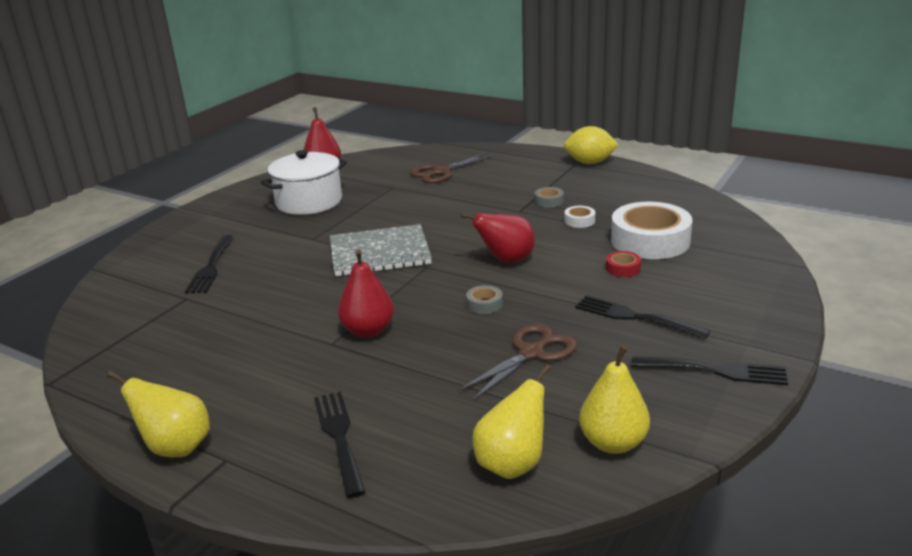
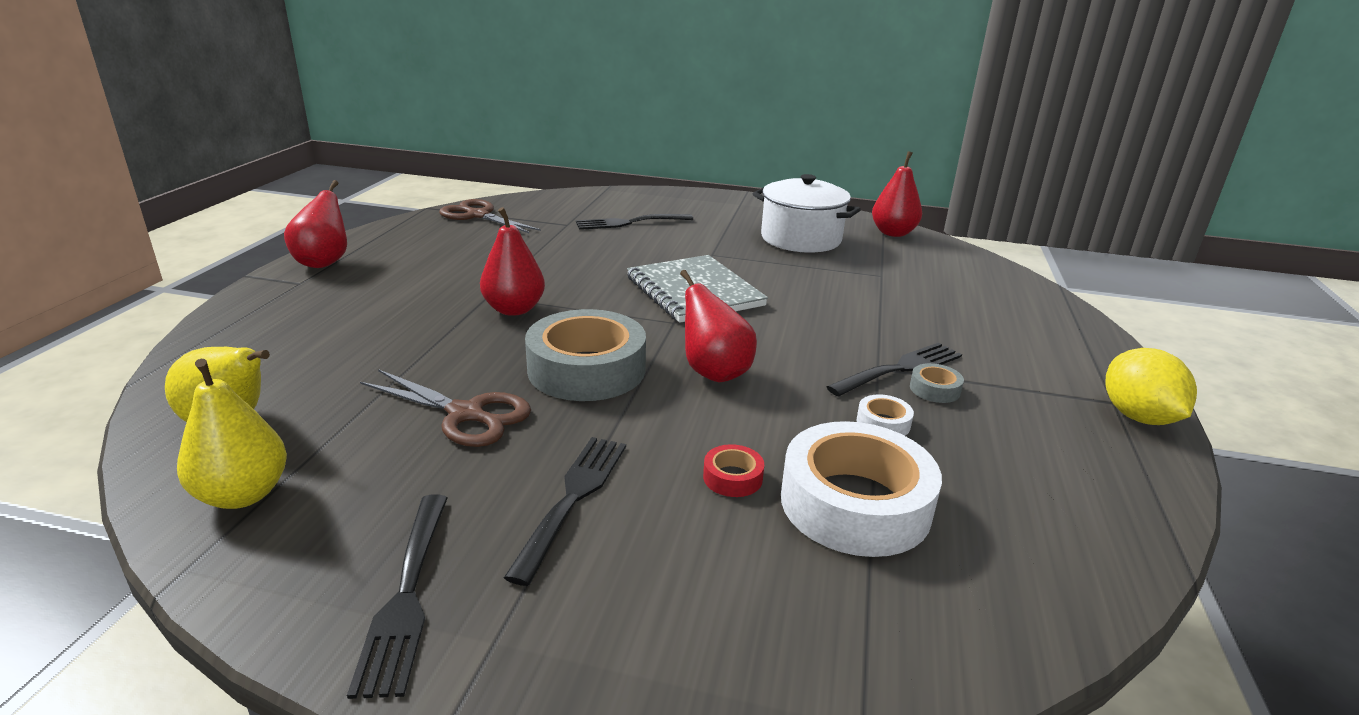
camera: 70 degrees right, 0 degrees up
yellow pear [107,370,210,457] -> red pear [284,180,347,268]
black fork [314,392,366,498] -> black fork moved to [827,342,962,397]
brown scissors [410,153,495,183] -> brown scissors moved to [439,199,541,233]
grey tape [466,285,503,314] -> grey tape [525,309,646,401], size x2.41

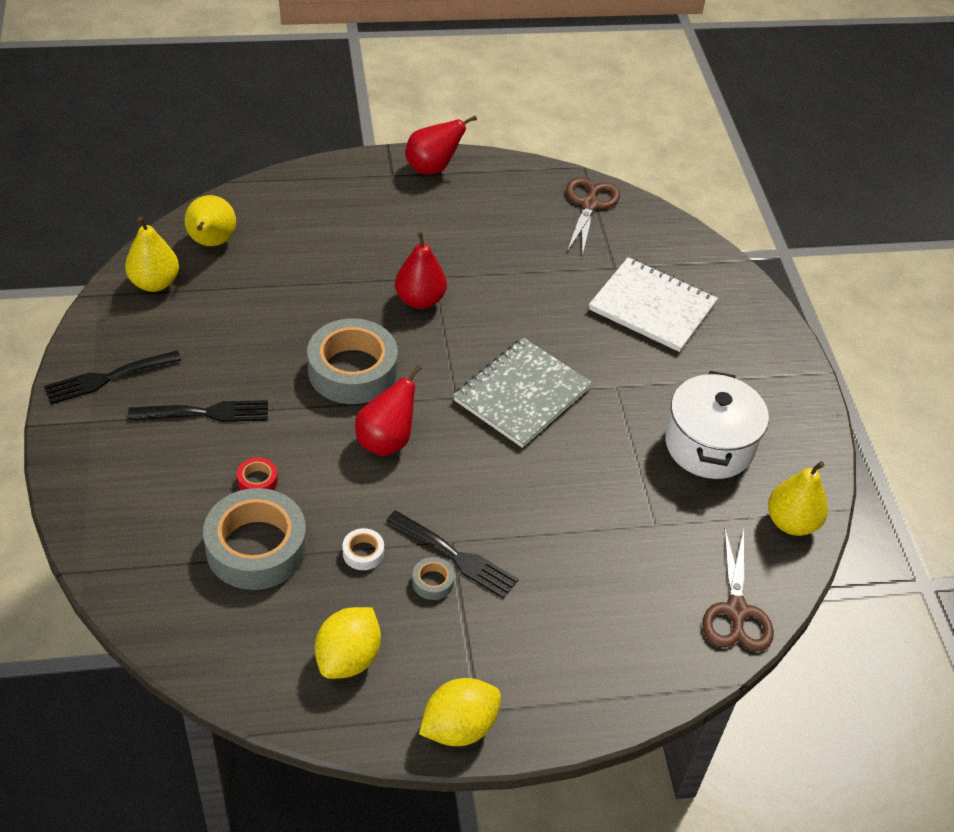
camera: 65 degrees right, 20 degrees up
brown scissors [360,369,531,447] -> brown scissors moved to [702,527,774,651]
black fork [576,214,693,230] -> white notebook [589,257,718,352]
white tape [781,421,942,557] -> grey tape [203,488,307,590]
red pear [872,151,922,237] -> yellow pear [768,461,828,536]
none -> yellow lemon [315,607,381,679]

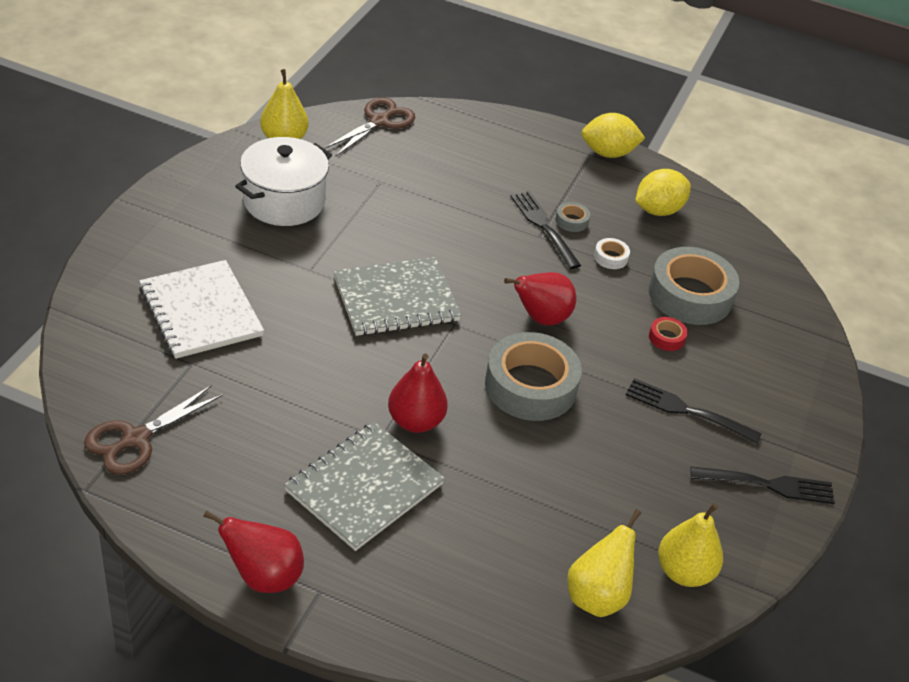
camera: 150 degrees left, 5 degrees down
none -> grey notebook [284,422,445,551]

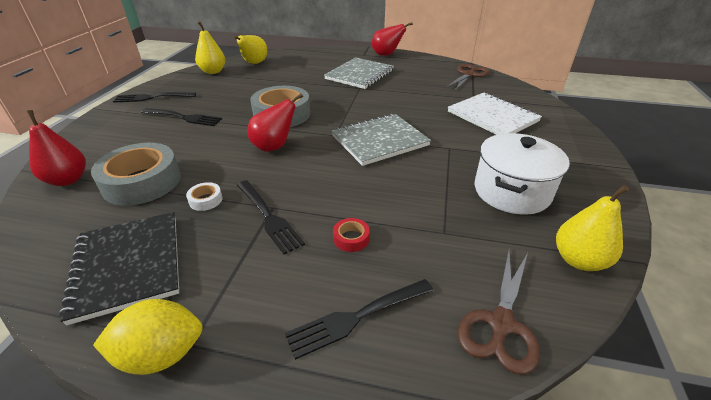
camera: 175 degrees right, 5 degrees down
red pear [388,354,448,433] -> red pear moved to [27,110,86,186]
grey tape [555,202,590,232] -> none
yellow lemon [635,169,691,216] -> black notebook [59,212,179,326]
red tape [649,317,688,351] -> red tape moved to [333,218,370,252]
none -> black fork [285,279,434,360]

